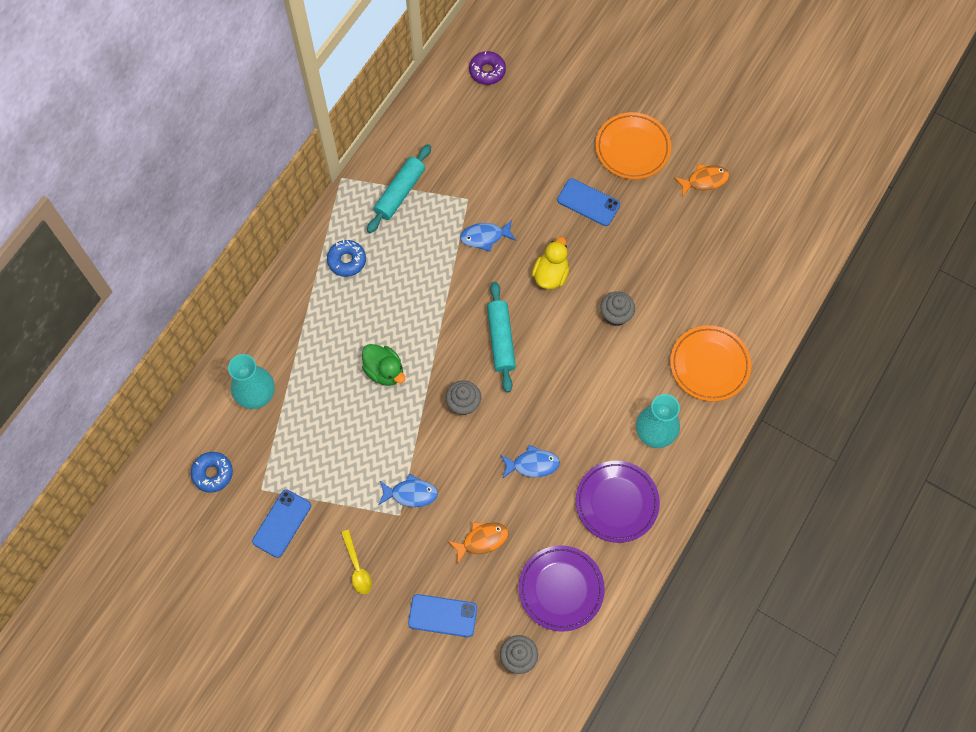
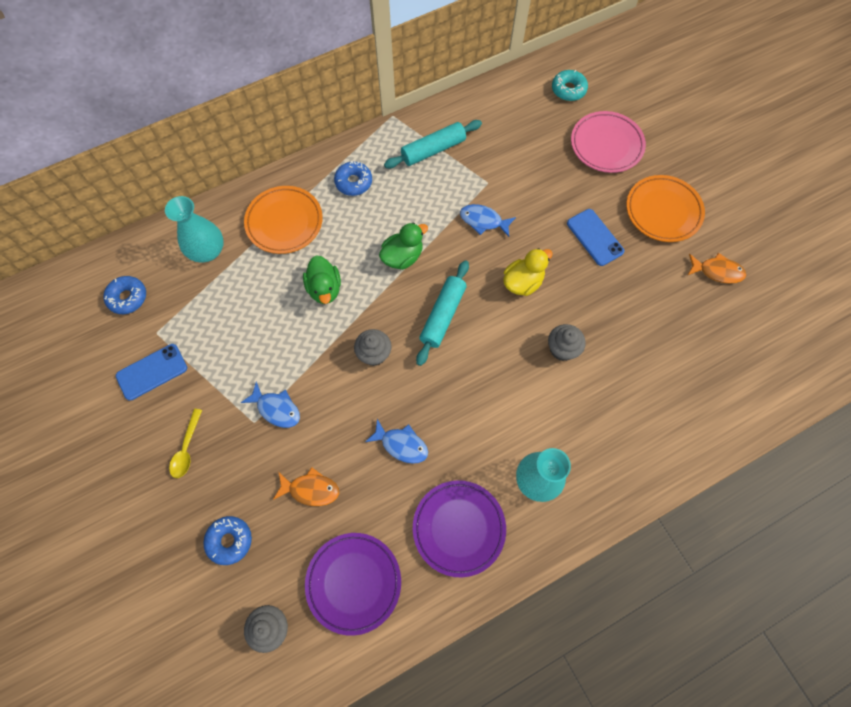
camera: 30 degrees right, 0 degrees up
blue phone [408,594,477,637] -> blue donut [203,516,252,565]
purple donut [469,51,506,85] -> turquoise donut [552,70,588,101]
orange plate [670,325,751,402] -> orange plate moved to [244,186,323,254]
none -> green duck [379,222,428,270]
none -> pink plate [571,111,646,173]

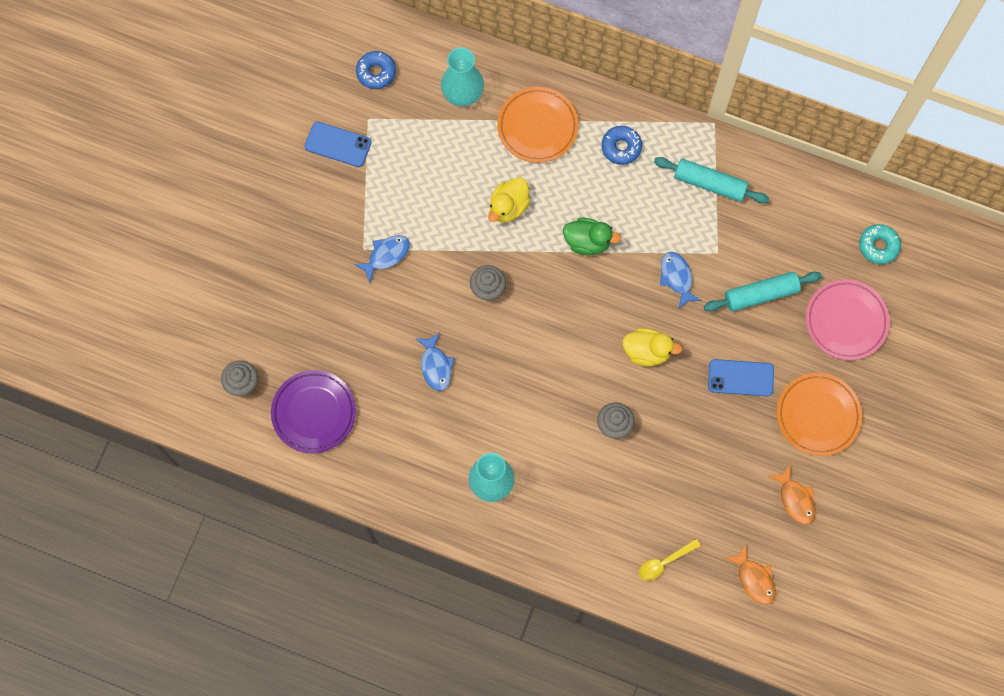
camera: 50 degrees right, 5 degrees up
yellow spoon [169,409,202,478] -> yellow spoon moved to [639,539,701,581]
blue donut [203,516,252,565] -> none
blue fish [241,382,300,428] -> blue fish turned 120 degrees counterclockwise [354,235,410,283]
orange fish [273,467,339,506] -> orange fish moved to [725,545,776,604]
green duck [303,255,341,304] -> yellow duck [488,177,531,222]
purple plate [413,480,506,577] -> none
turquoise rolling pin [416,260,469,366] -> turquoise rolling pin moved to [704,272,822,312]
blue phone [567,209,624,266] -> blue phone turned 75 degrees clockwise [708,359,774,396]

